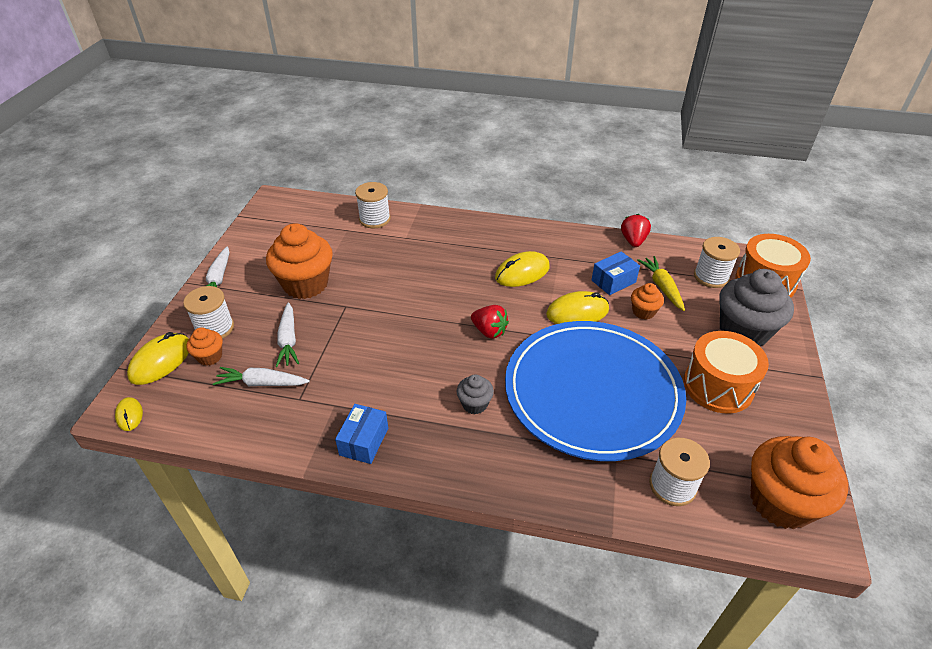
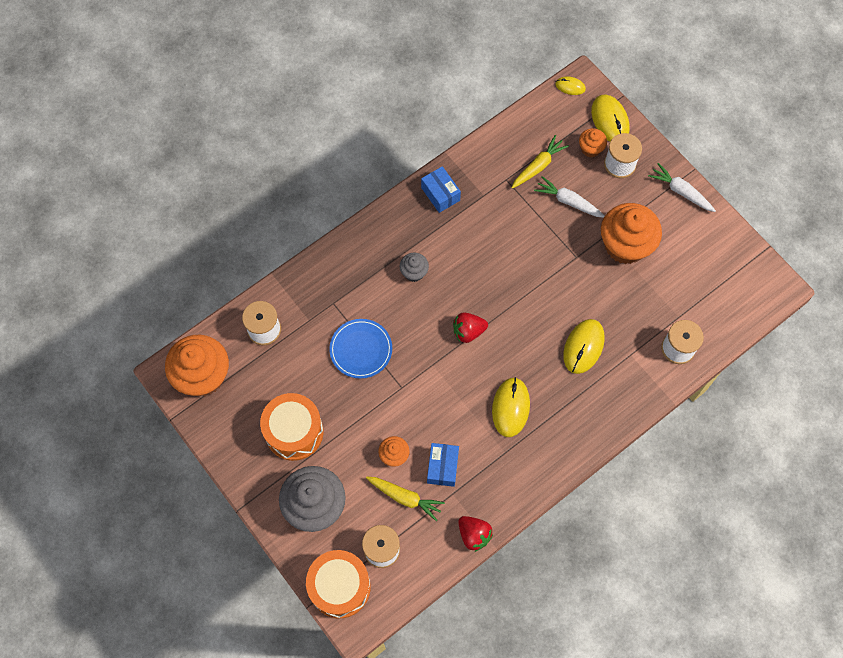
camera: 130 degrees right, 25 degrees up
white carrot [213,367,310,386] -> yellow carrot [511,135,569,189]
blue plate [505,321,686,461] -> blue plate [329,319,392,379], size x0.43
yellow mouse [546,291,609,324] -> yellow mouse moved to [563,319,605,374]

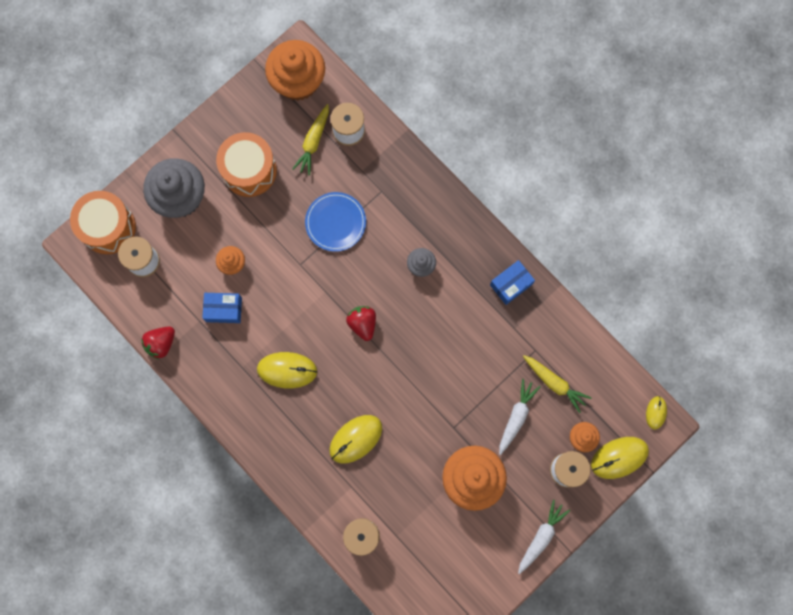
camera: 85 degrees right, 10 degrees up
yellow carrot [366,476,445,521] -> yellow carrot moved to [292,104,329,175]
yellow mouse [563,319,605,374] -> yellow mouse turned 60 degrees counterclockwise [329,415,382,464]

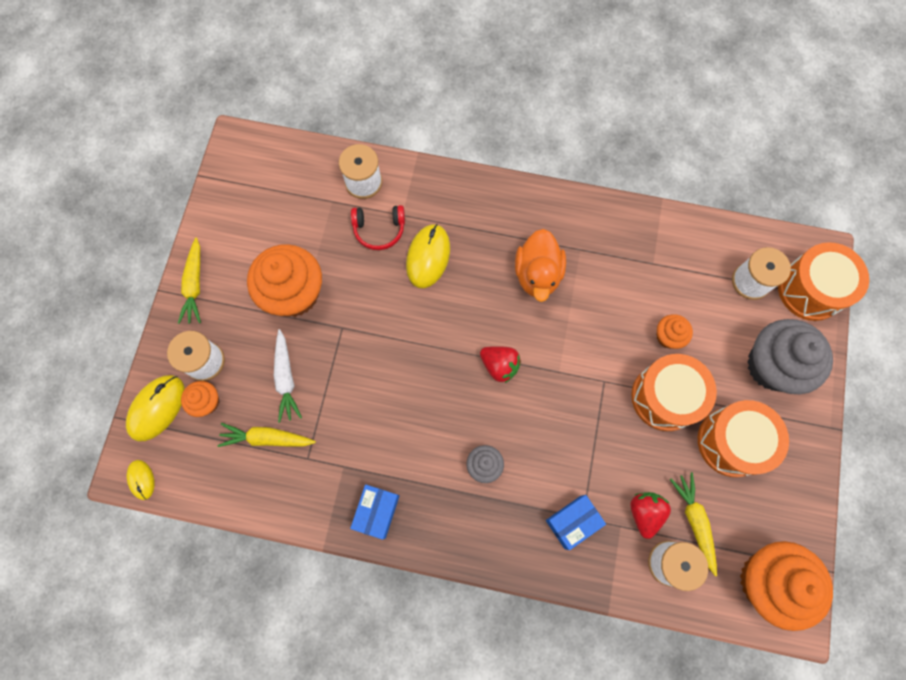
camera: 145 degrees right, 5 degrees down
red strawberry [141,327,175,359] -> red strawberry moved to [630,492,671,539]
blue box [202,293,242,323] -> blue box moved to [546,495,606,550]
yellow mouse [257,352,317,388] -> orange duck [515,229,566,302]
blue plate [305,192,366,252] -> none
white carrot [518,500,570,574] -> yellow carrot [178,237,201,324]
none -> red headphones [351,205,405,250]
none -> orange drum [631,354,717,431]

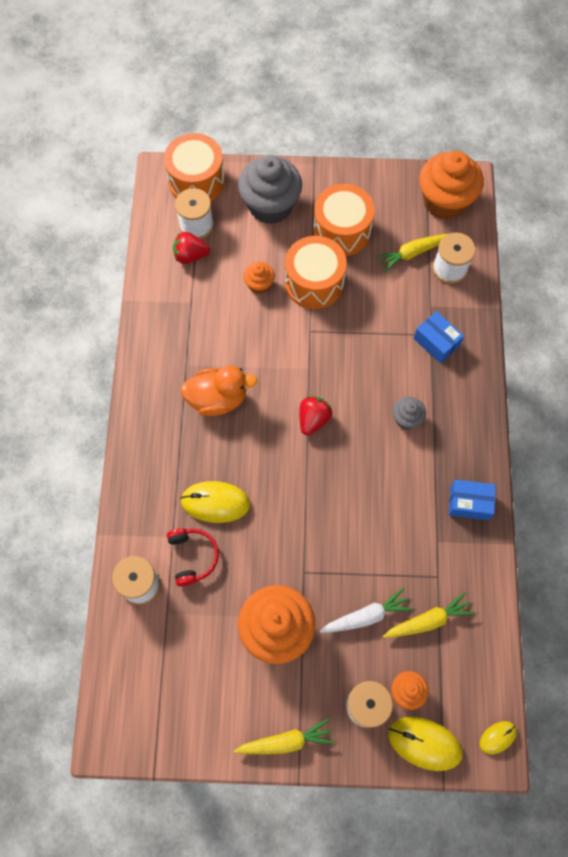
camera: 100 degrees left, 5 degrees down
yellow carrot [217,423,316,447] -> yellow carrot turned 105 degrees counterclockwise [383,592,475,638]
red strawberry [630,492,671,539] -> red strawberry moved to [173,232,210,264]

